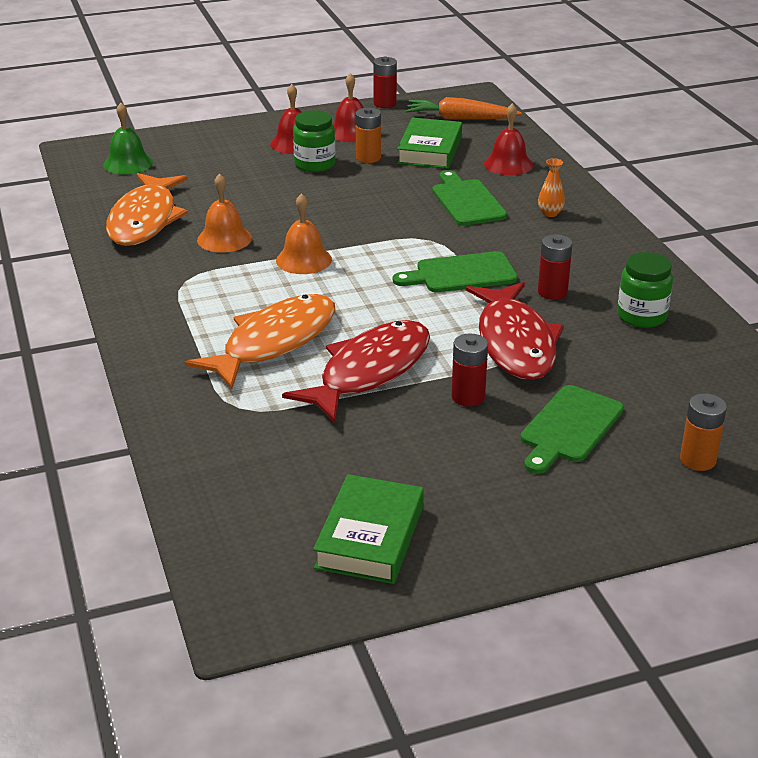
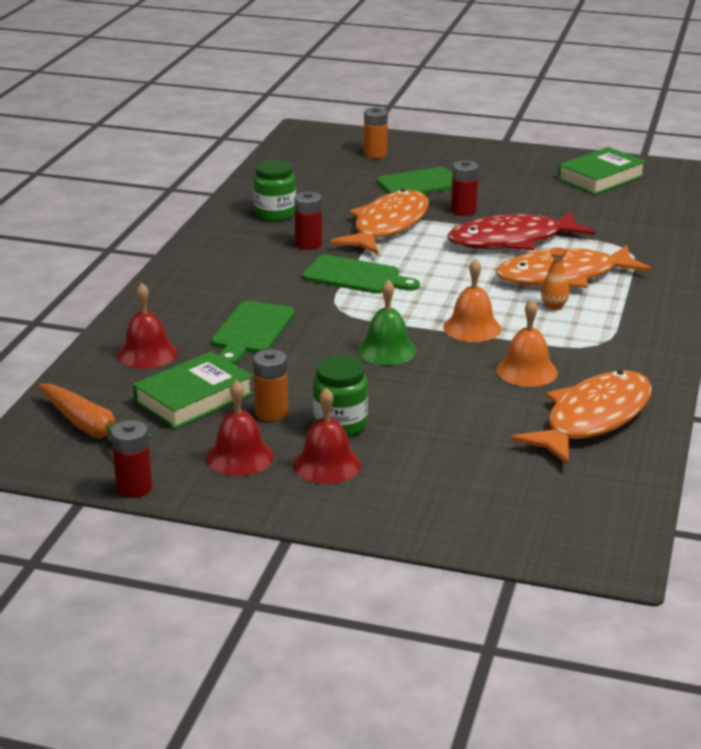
camera: 145 degrees left, 5 degrees down
green bell [103,103,153,175] -> green bell moved to [357,280,417,365]
red fish [466,282,564,380] -> orange fish [330,189,429,254]
orange vase [538,158,565,217] -> orange vase moved to [541,247,570,310]

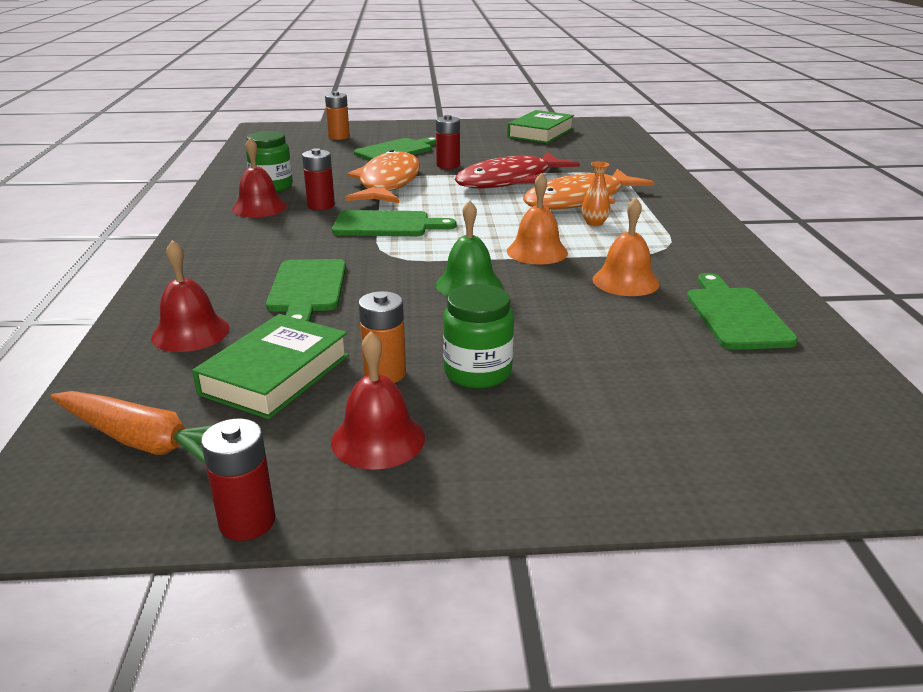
camera: 20 degrees left, 0 degrees up
red bell [293,388,361,484] -> red bell moved to [232,138,287,218]
orange fish [511,370,652,465] -> green cutting board [687,273,798,350]

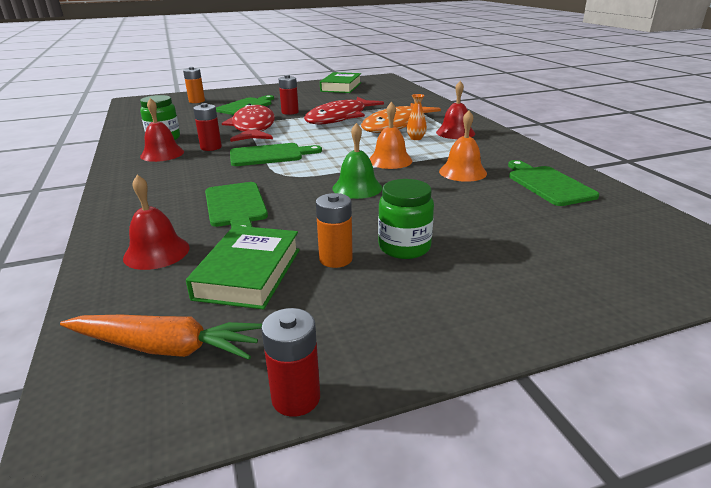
camera: 15 degrees left, 0 degrees up
red bell [331,331,425,470] -> red bell moved to [436,81,475,139]
orange fish [345,149,420,203] -> red fish [222,104,275,142]

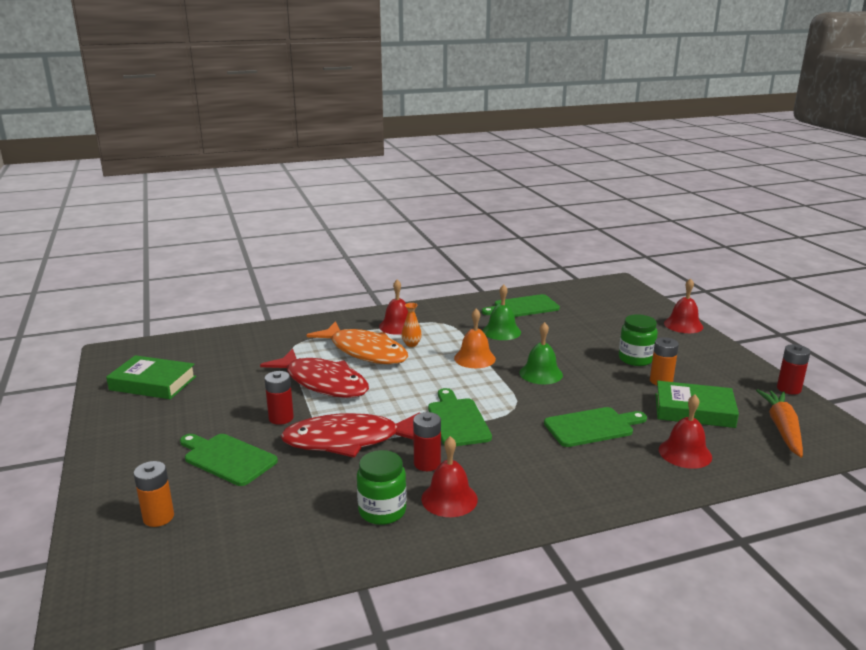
camera: 90 degrees left, 5 degrees down
orange bell [439,111,487,182] -> green bell [483,285,521,340]
none -> red bell [664,278,703,333]

